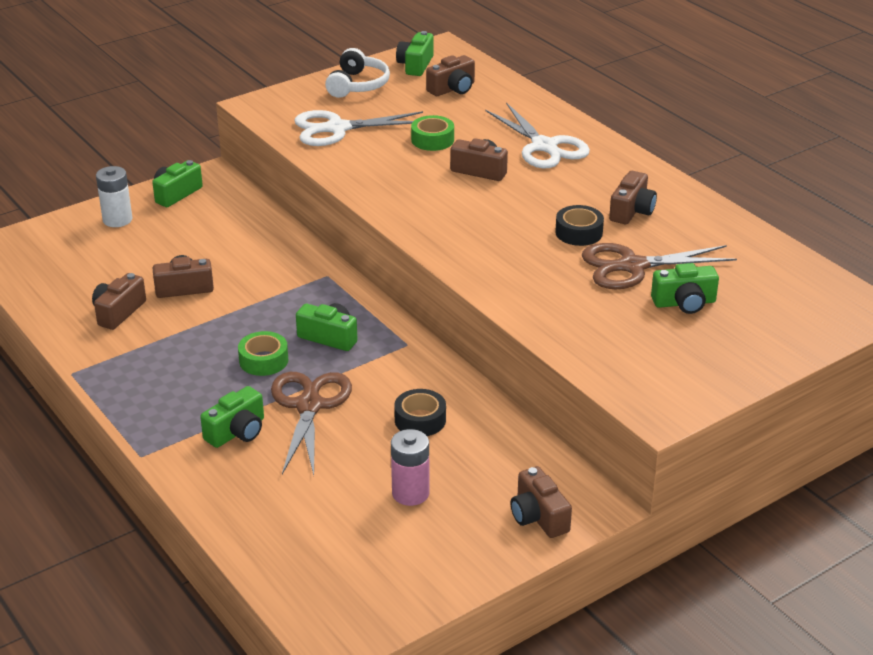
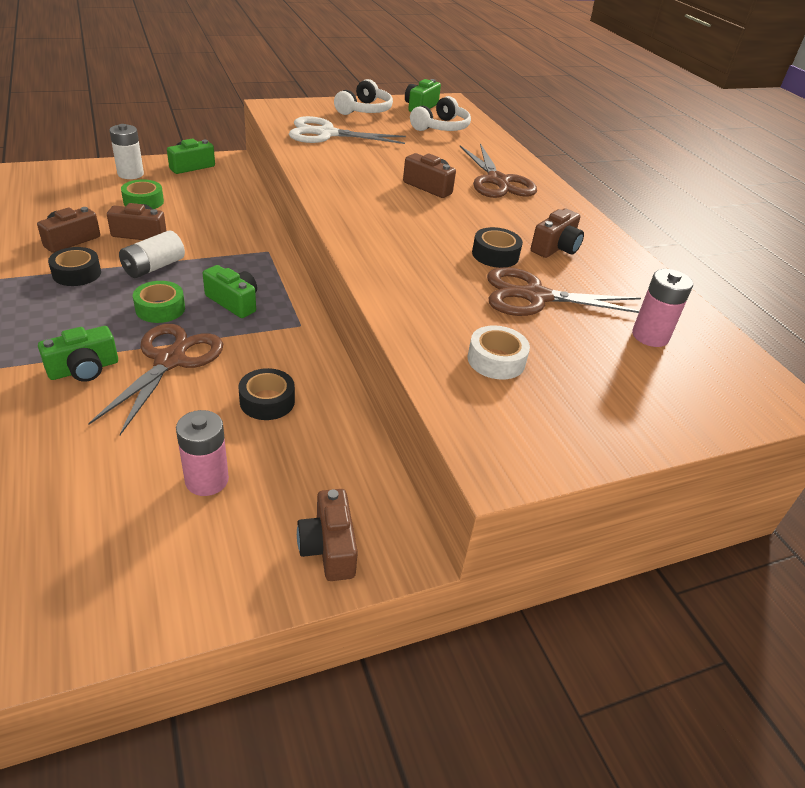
camera: 10 degrees right, 5 degrees up
green tape [411,115,454,151] -> green tape moved to [121,179,164,209]
brown camera [426,55,475,96] -> white headphones [410,96,471,131]
white scissors [485,102,590,168] -> brown scissors [460,143,537,198]
green camera [651,263,719,314] -> none
none -> black tape [48,247,101,286]
none -> white battery [119,230,185,278]
none -> white tape [468,325,530,380]
none -> pink battery [632,269,693,347]

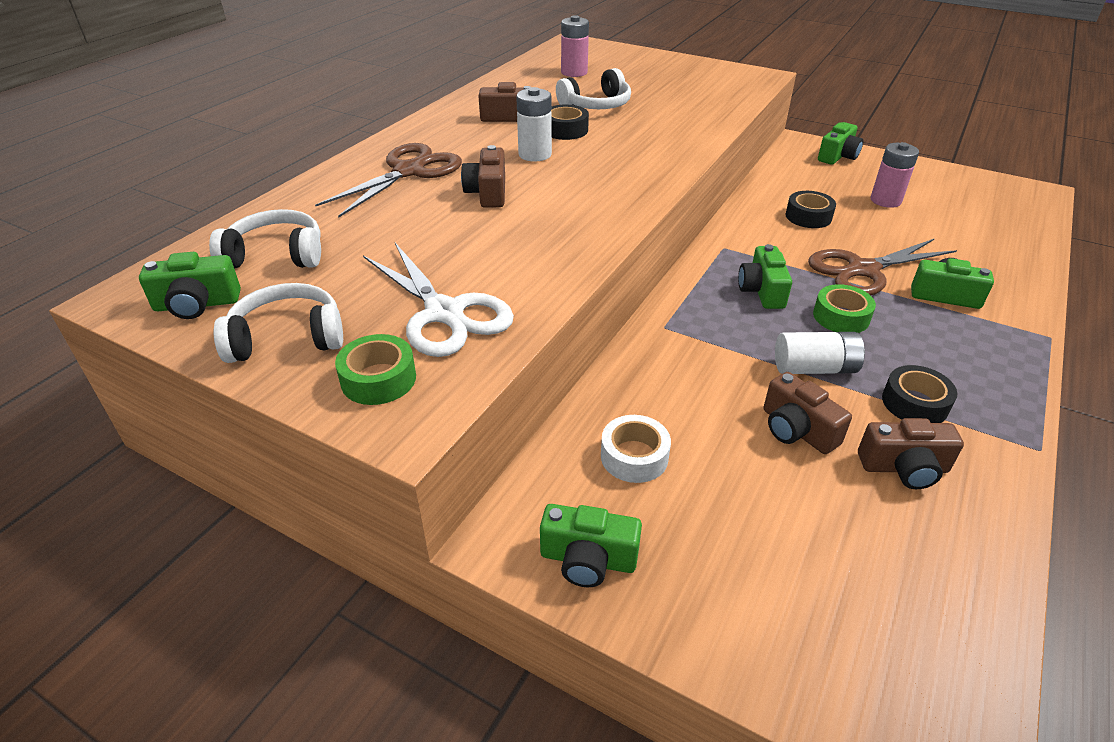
camera: 125 degrees left, 0 degrees up
white battery [109,124,144,179] -> white battery moved to [516,87,552,162]
green tape [121,179,164,209] -> green tape moved to [335,334,416,405]
brown camera [297,489,358,581] -> green camera [818,122,863,165]
white tape [468,325,530,380] -> white tape moved to [601,415,671,483]
brown scissors [487,267,641,316] -> white headphones [556,68,631,109]

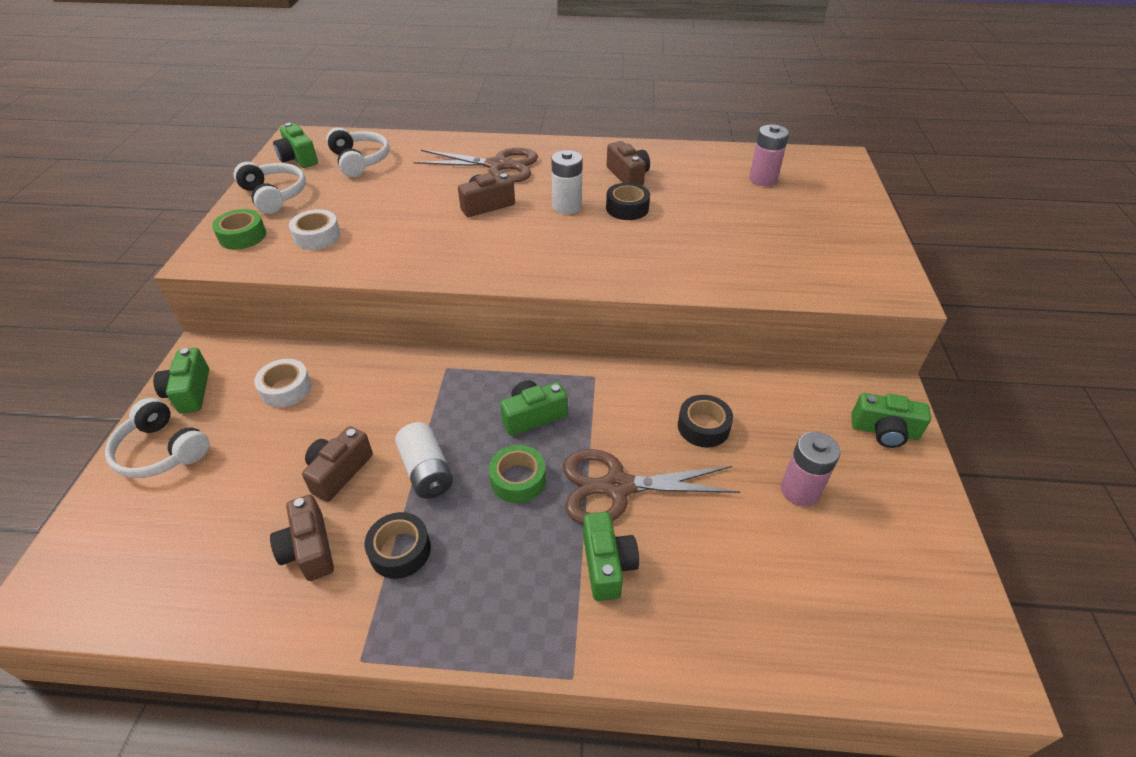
camera: 65 degrees right, 5 degrees up
white scissors [363,243,514,357] -> white tape [289,209,341,250]
white headphones [556,68,631,109] -> white headphones moved to [105,398,209,478]
brown scissors [808,238,957,295] -> brown scissors turned 45 degrees counterclockwise [563,449,740,524]

